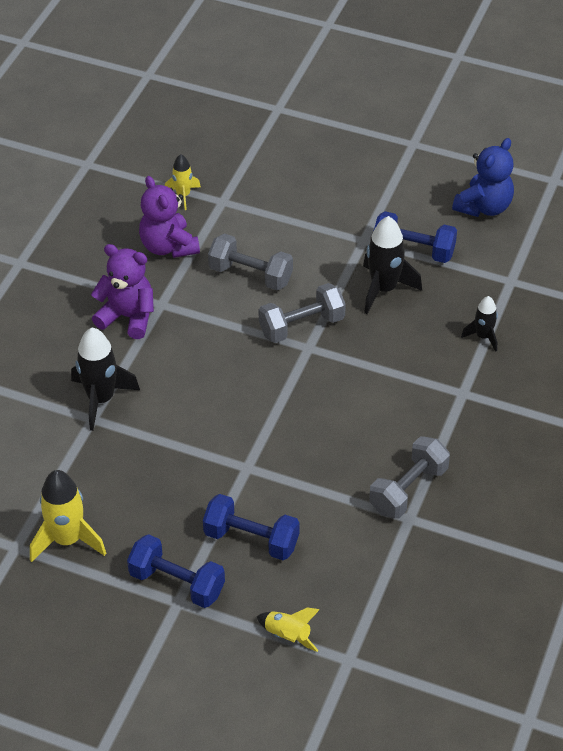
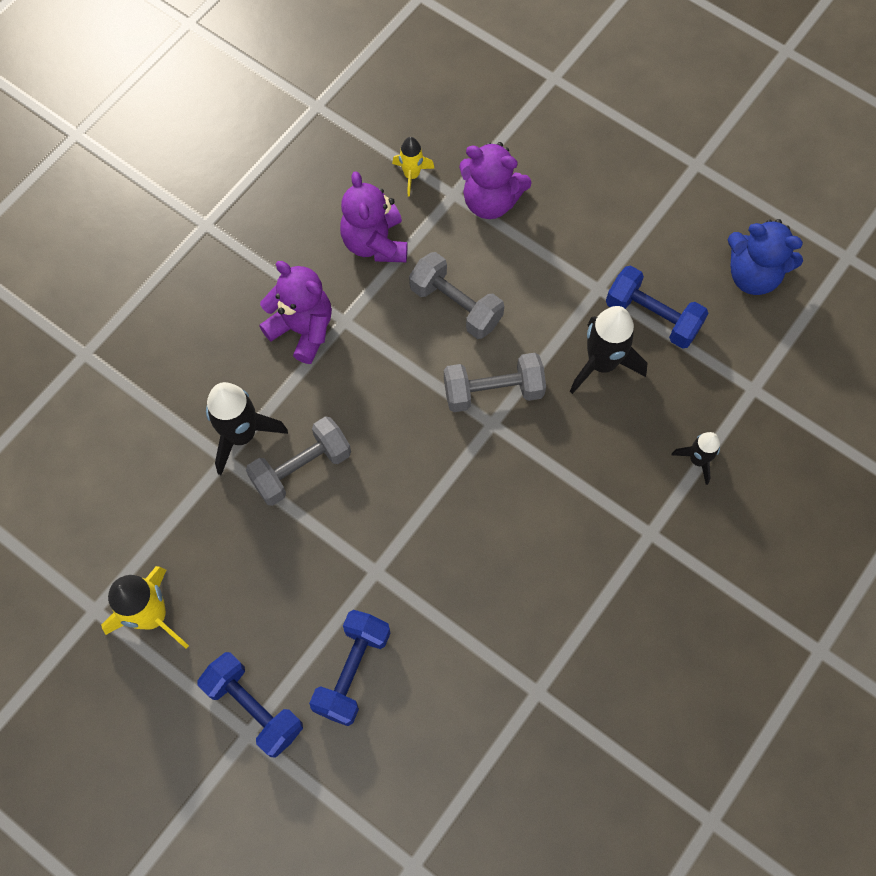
camera: 15 degrees right, 20 degrees up
blue dumbbell [203,494,300,560] -> blue dumbbell turned 75 degrees clockwise [309,610,391,726]
yellow rocket [257,607,320,652] -> none
grey dumbbell [369,436,450,518] -> grey dumbbell moved to [246,416,351,506]
blue teddy bear [452,138,514,217] -> blue teddy bear turned 60 degrees clockwise [728,219,803,295]
none -> purple teddy bear [459,142,532,219]

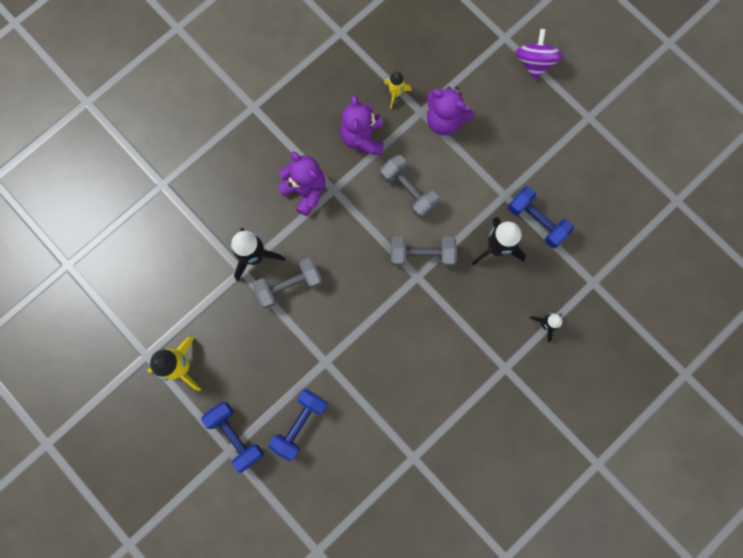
camera: 10 degrees right, 10 degrees up
blue teddy bear [728,219,803,295] -> none
none -> purple spinning top [516,29,563,80]

